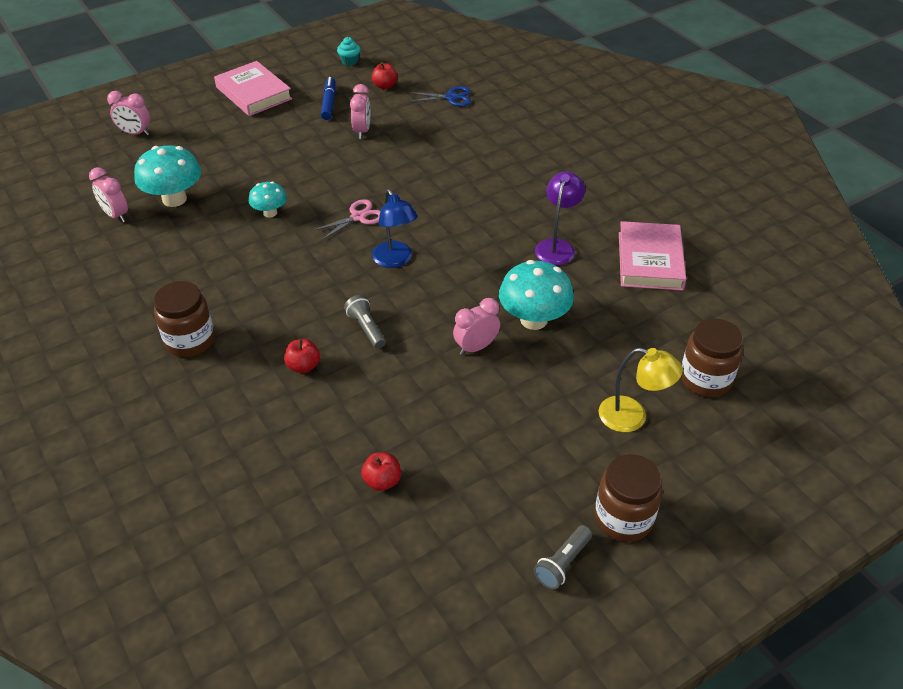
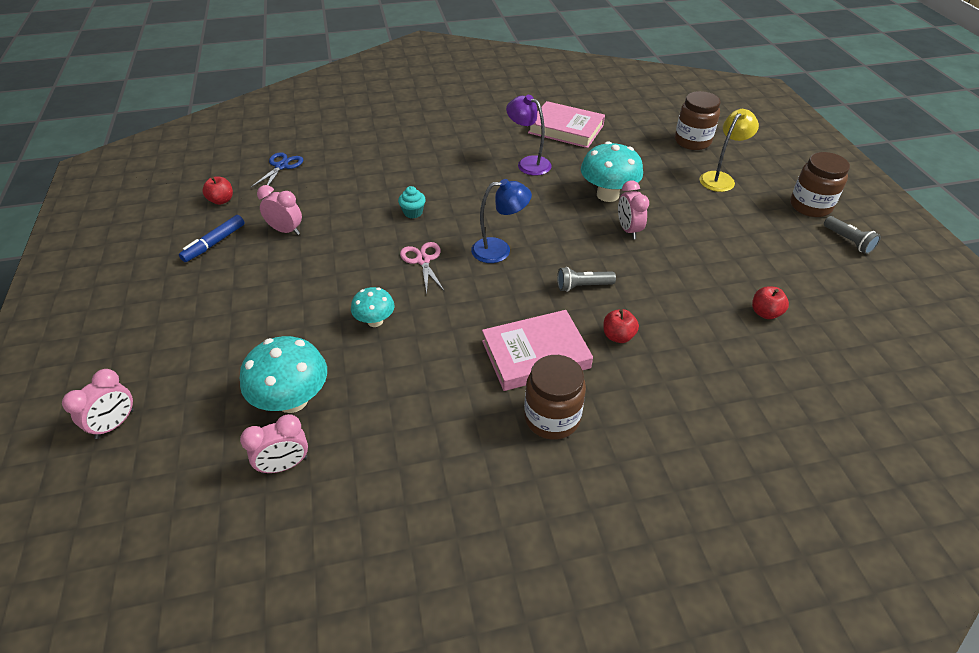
camera: 70 degrees left, 0 degrees up
pink book [214,61,292,116] -> pink book moved to [482,310,593,391]
blue marker [321,77,336,120] -> blue marker turned 75 degrees counterclockwise [179,215,245,262]
turquoise cupcake [337,37,360,66] -> turquoise cupcake moved to [398,186,426,218]

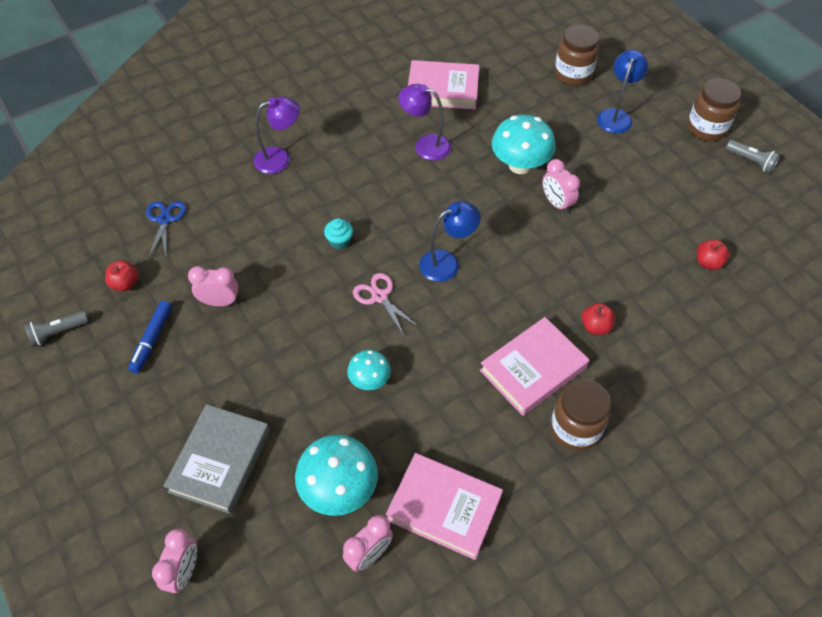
camera: 20 degrees left, 10 degrees up
grey flashlight [557,267,616,292] -> grey flashlight moved to [24,311,89,347]
yellow lamp [699,109,759,192] -> blue lamp [597,50,648,134]
none -> grey book [163,404,270,514]
none -> purple lamp [254,97,300,174]
none -> pink book [386,453,503,560]

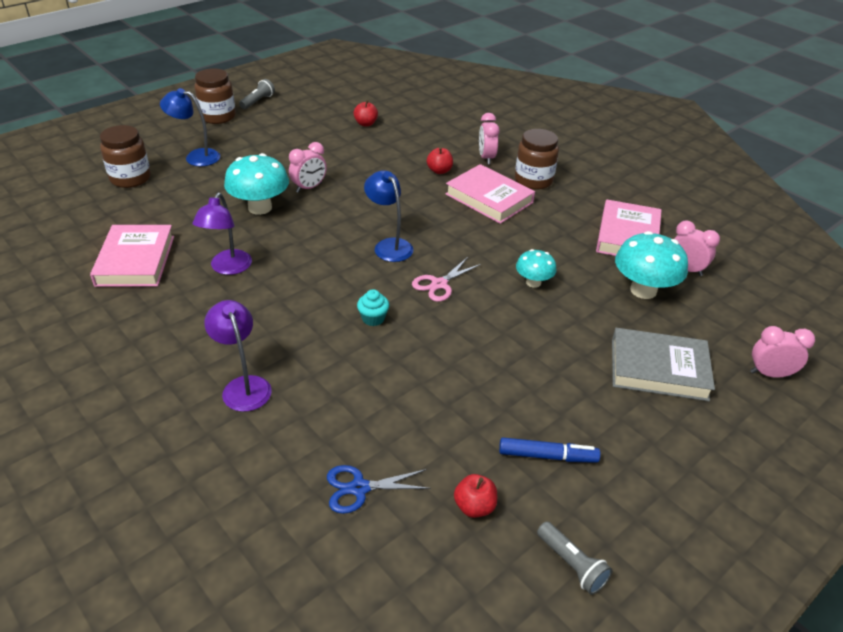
camera: 100 degrees left, 15 degrees down
pink clock [188,266,238,306] -> pink clock moved to [479,113,500,165]

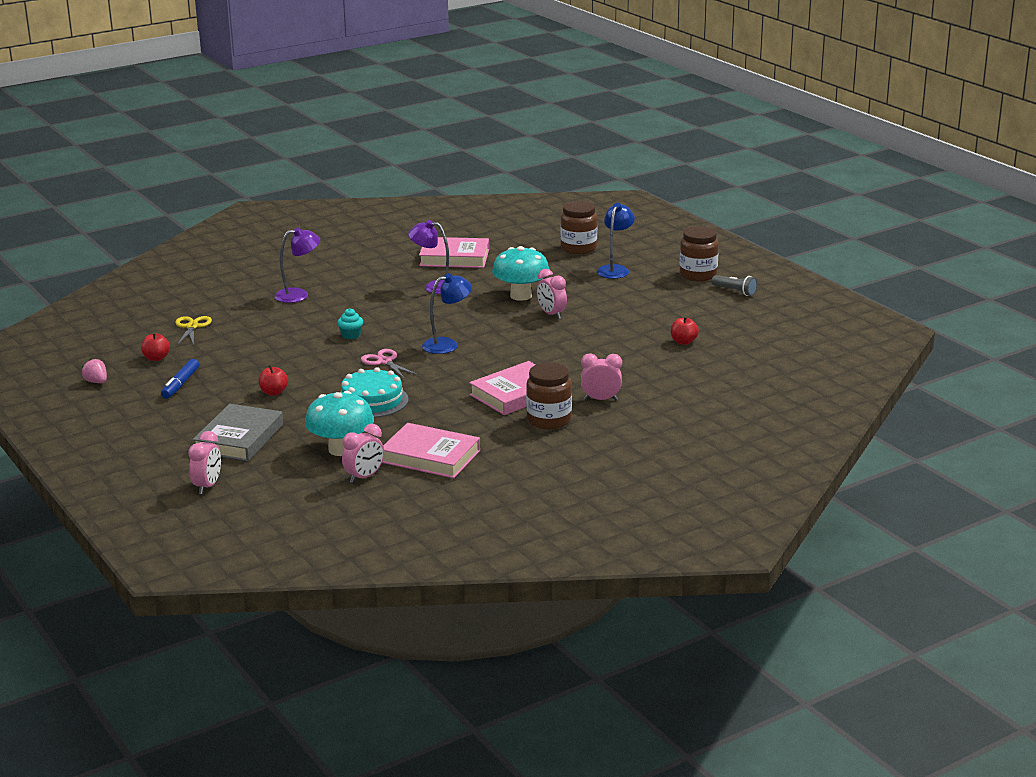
camera: 100 degrees right, 15 degrees down
blue scissors [327,465,431,514] -> yellow scissors [175,316,212,346]
red apple [427,147,453,174] -> red apple moved to [259,364,288,396]
turquoise mushroom [516,249,557,288] -> turquoise cake [341,367,409,418]
grey flashlight [537,522,613,595] -> pink strawberry [82,358,107,383]

